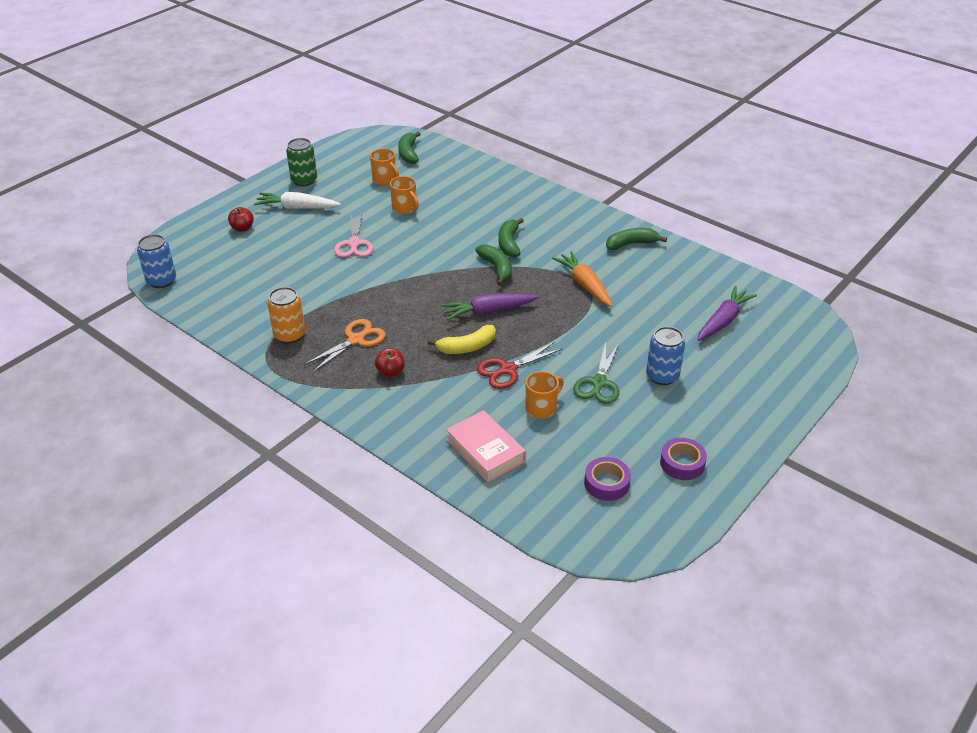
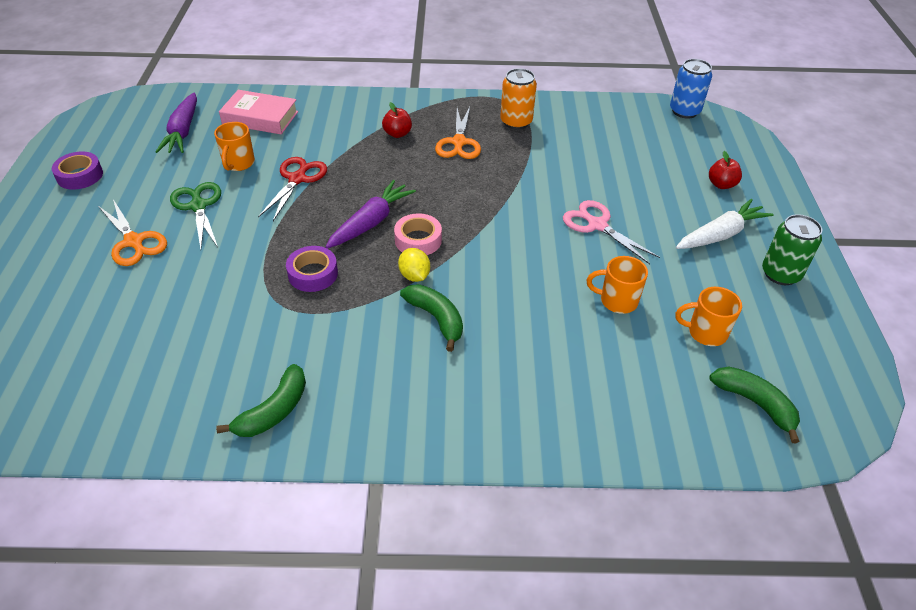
camera: 140 degrees right, 5 degrees up
yellow banana [428,325,496,354] -> none
green banana [475,244,512,286] -> yellow lemon [398,248,430,282]
orange carrot [552,251,613,307] -> none
purple tape [584,457,631,501] -> purple tape moved to [286,246,338,292]
blue can [646,327,685,385] -> orange scissors [98,199,167,266]
purple carrot [697,286,757,341] -> purple carrot moved to [155,93,197,153]
none -> pink tape [394,213,442,255]

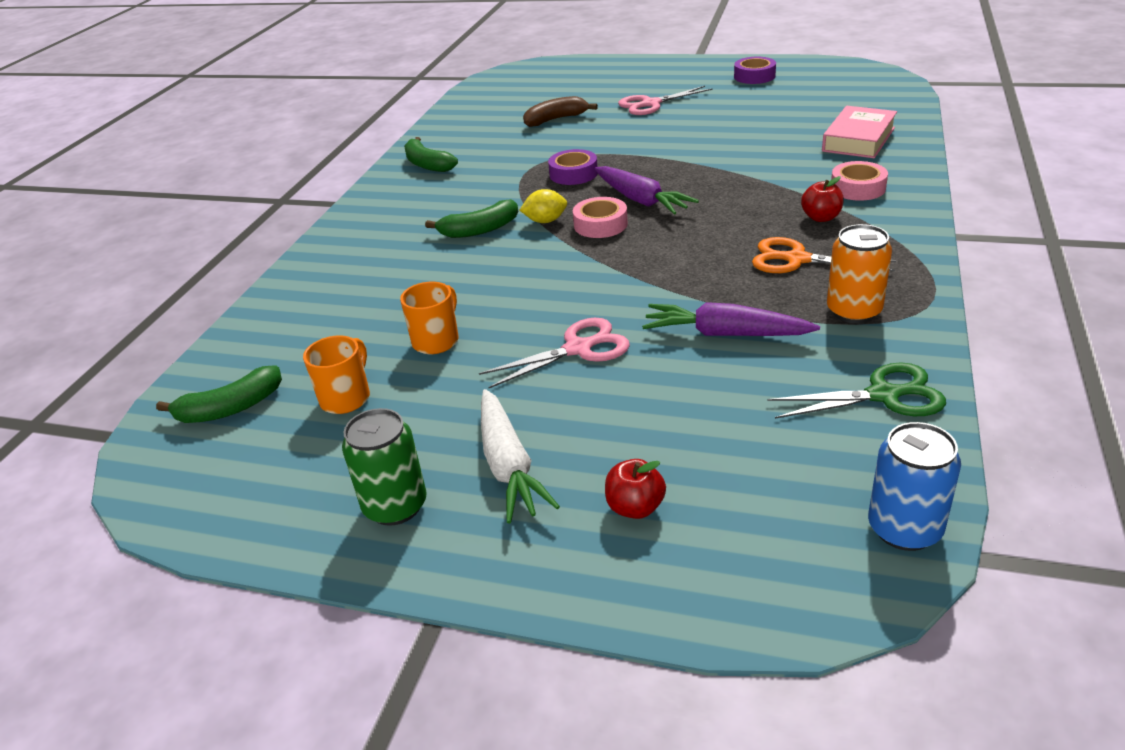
camera: 110 degrees right, 10 degrees down
orange scissors [98,199,167,266] -> pink scissors [618,86,712,115]
purple carrot [155,93,197,153] -> purple carrot moved to [642,302,820,336]
green scissors [170,182,221,249] -> green scissors moved to [767,362,946,419]
orange mug [214,122,255,171] -> none
red scissors [258,157,327,221] -> none
none -> brown banana [523,96,598,127]
none -> pink tape [831,161,888,201]

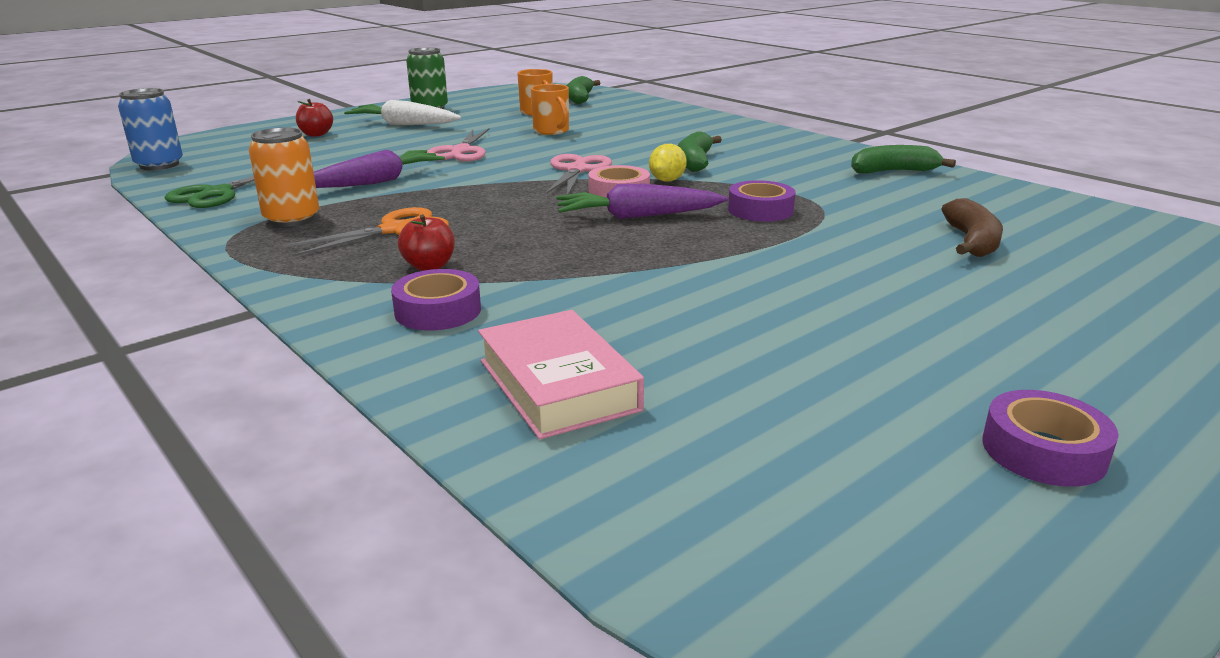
camera: 120 degrees right, 10 degrees down
pink scissors [618,86,712,115] -> pink scissors moved to [546,154,612,195]
pink tape [831,161,888,201] -> purple tape [391,269,481,330]

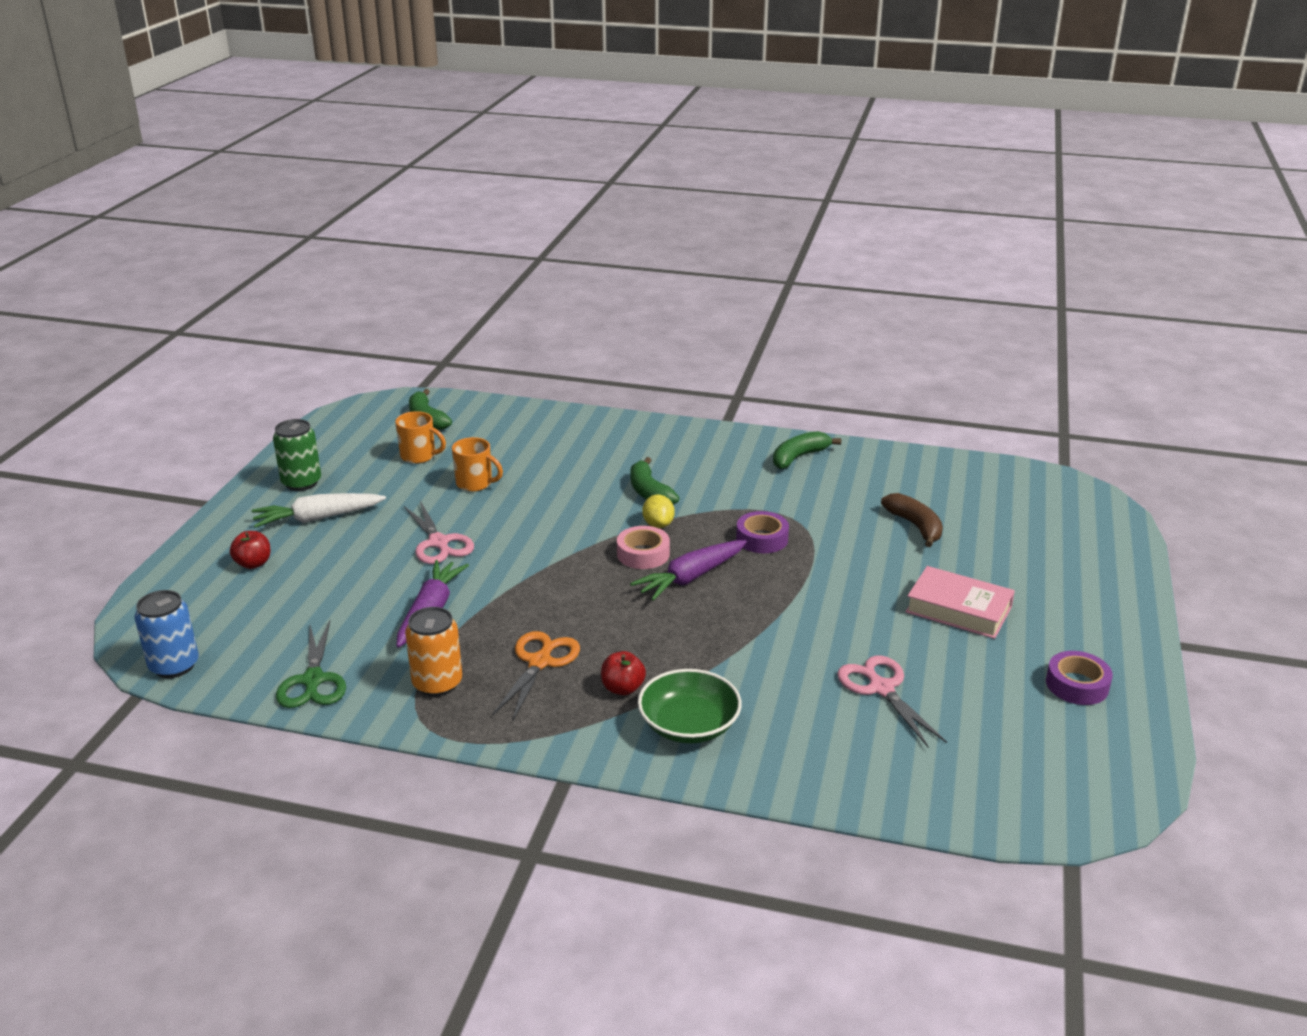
camera: 35 degrees left, 5 degrees up
purple tape [391,269,481,330] -> green bowl [638,669,742,743]
pink book [478,310,644,440] -> pink book moved to [906,566,1015,639]
pink scissors [546,154,612,195] -> pink scissors moved to [837,656,947,747]

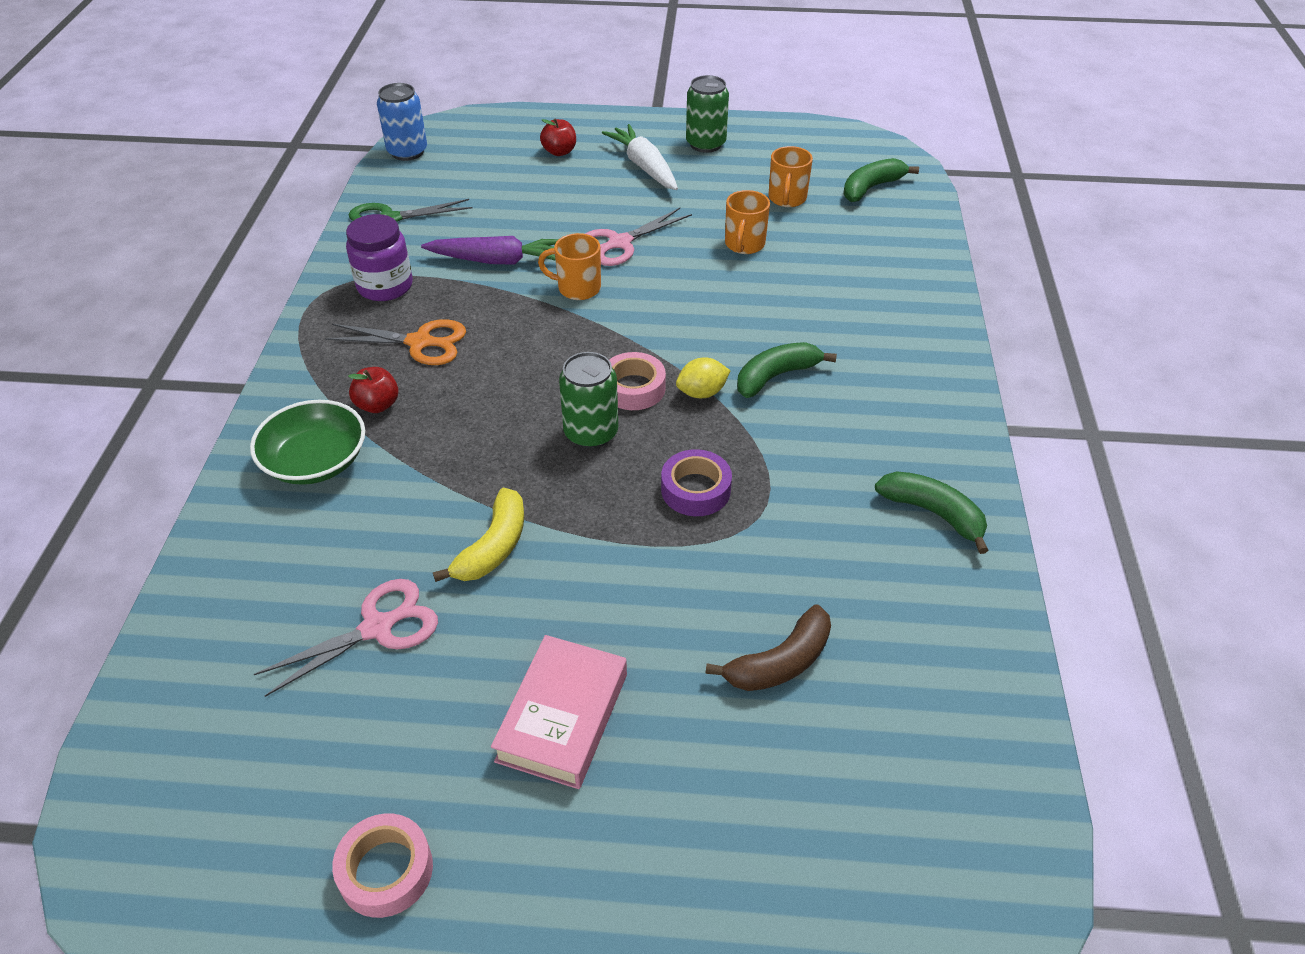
camera: 80 degrees right, 15 degrees up
orange can [405,607,462,697] -> purple jar [346,214,413,301]
purple carrot [630,540,747,601] -> green can [559,352,618,449]
purple tape [1046,651,1113,705] -> pink tape [332,813,433,918]
none -> yellow banana [433,488,524,582]
none -> orange mug [538,233,601,300]

